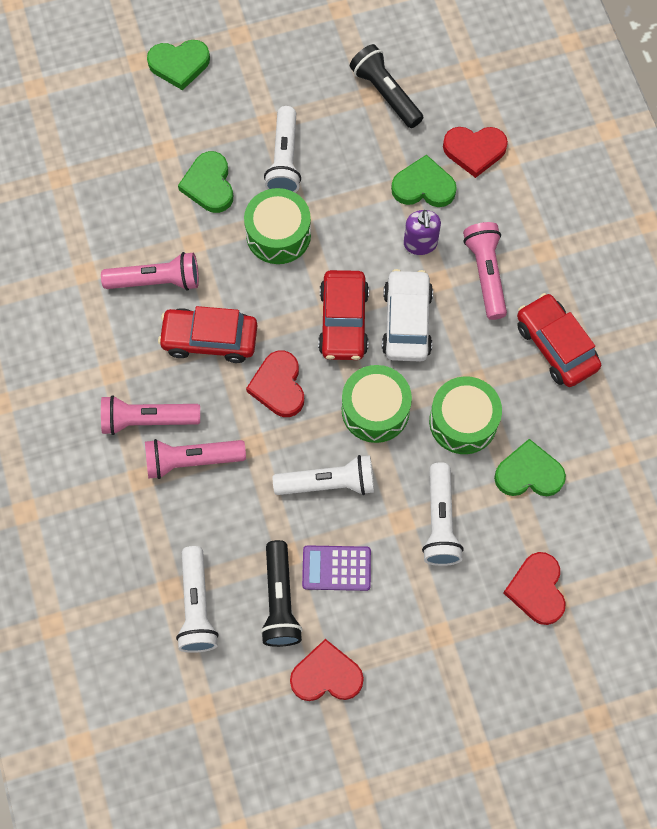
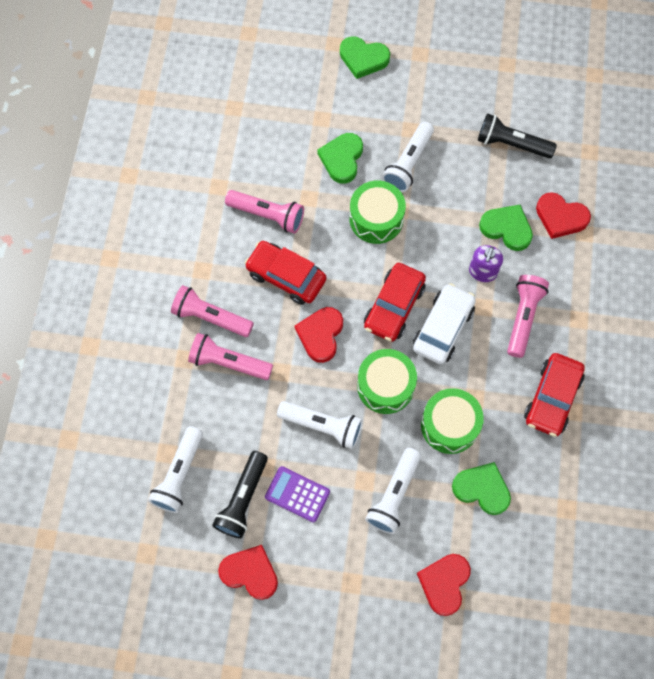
camera: 25 degrees right, 0 degrees up
black flashlight [350,44,423,128] -> black flashlight turned 60 degrees counterclockwise [478,113,557,158]
red car [517,293,601,387] -> red car turned 150 degrees counterclockwise [524,353,585,437]

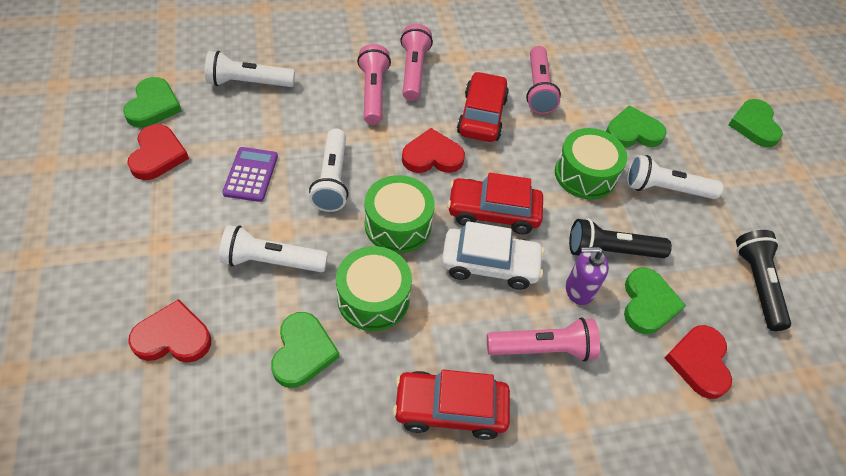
camera: 65 degrees right, 15 degrees down
black flashlight [212,451,268,538] -> black flashlight moved to [569,219,672,258]
none -> green heart [123,77,182,128]

